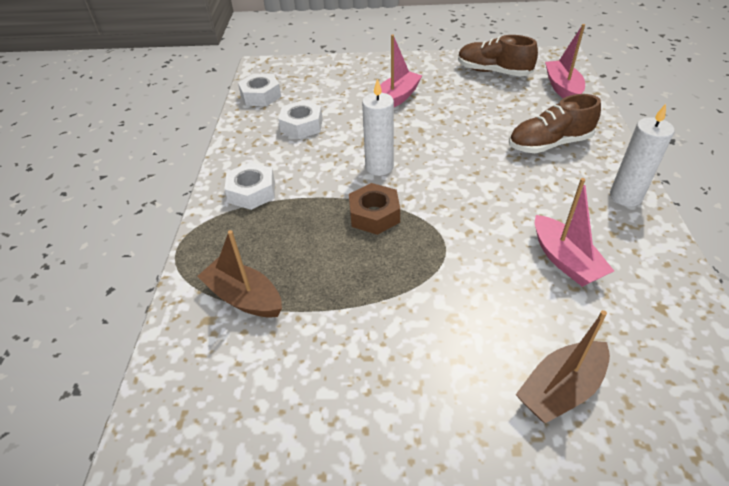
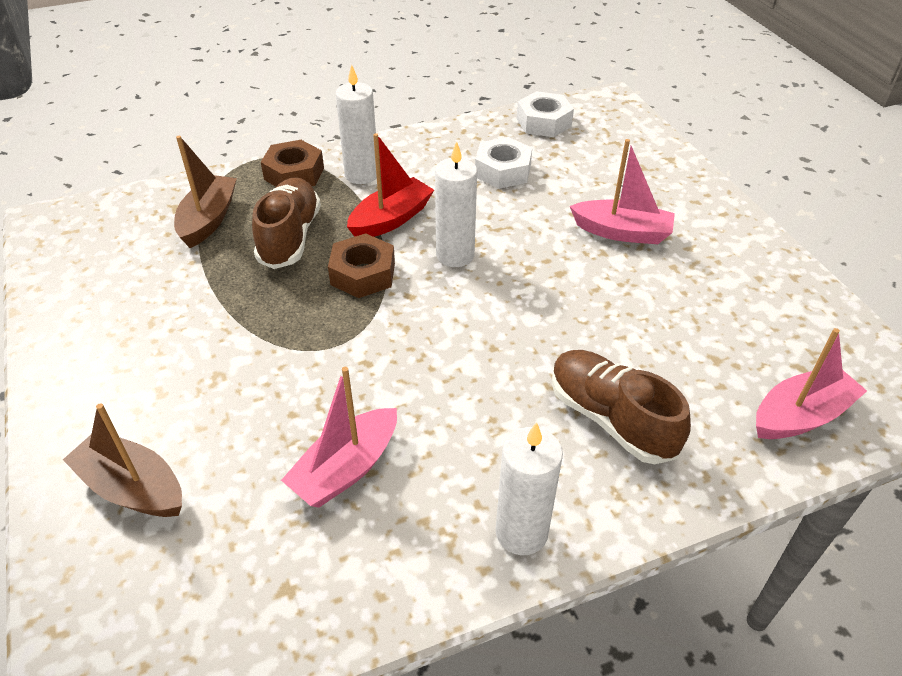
camera: 65 degrees right, 0 degrees up
white nut [224,162,275,210] -> white candle [336,65,377,184]
brown shoe [458,35,538,77] -> brown shoe moved to [252,177,321,269]
none -> brown nut [261,140,324,187]
none -> red boat [347,133,434,237]

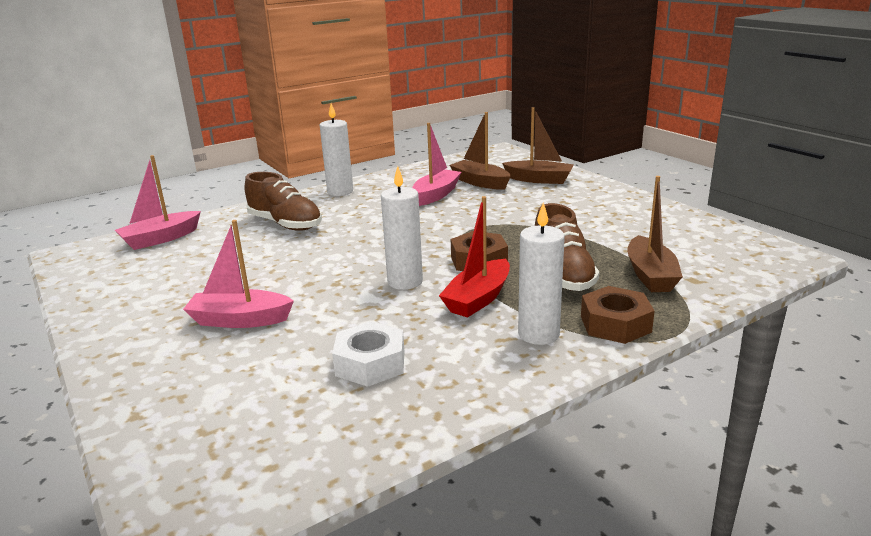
camera: 170 degrees right, 20 degrees down
white nut [517,91,574,137] -> none
none -> brown boat [450,112,511,190]

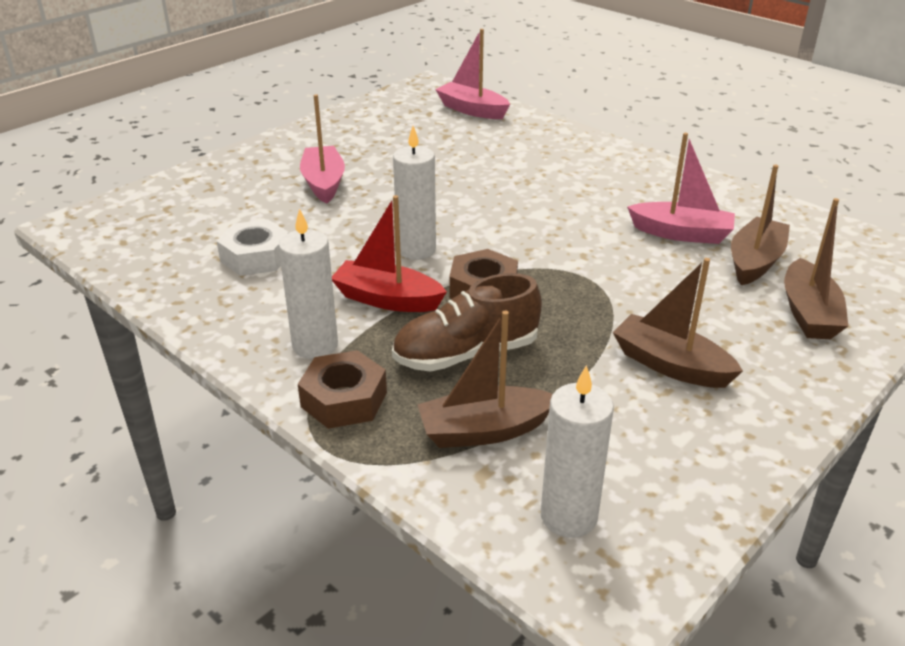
camera: 75 degrees right, 10 degrees up
brown shoe [245,172,322,231] -> none
white candle [320,103,353,196] -> white candle moved to [541,365,614,538]
none -> brown boat [613,258,743,388]

